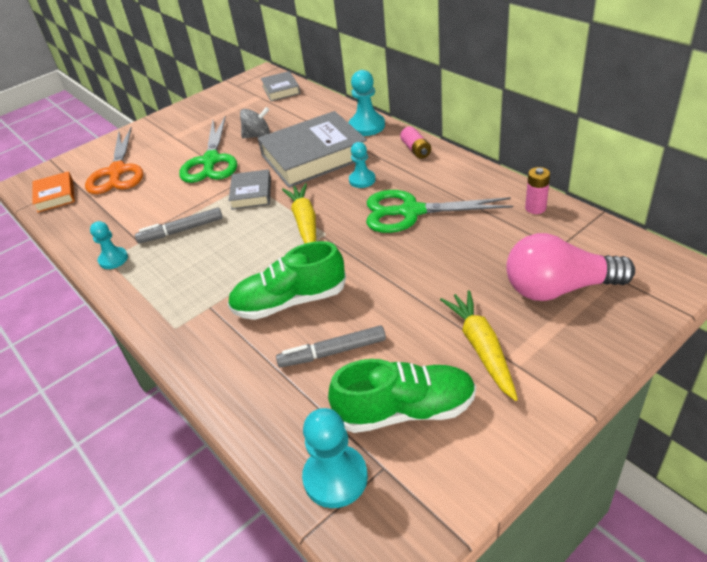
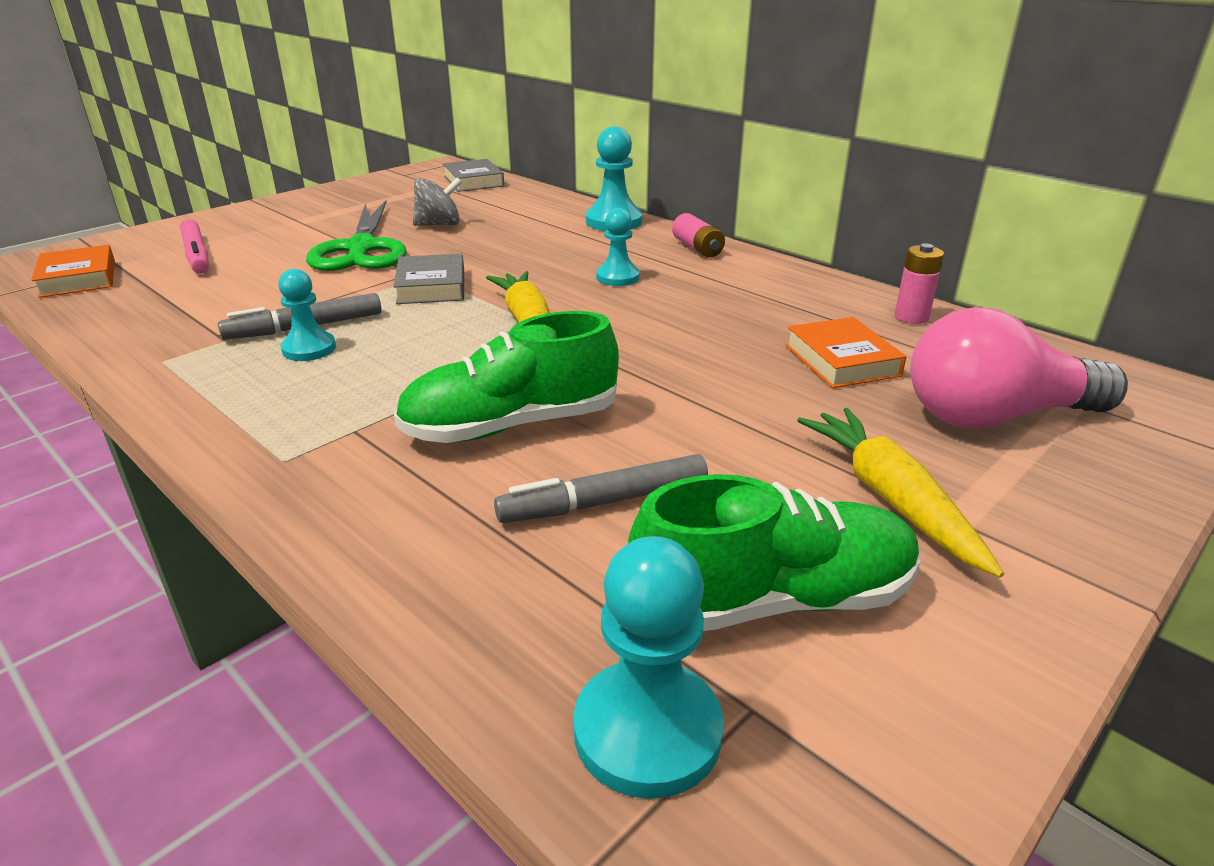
camera: 10 degrees left, 10 degrees down
orange scissors [85,127,143,194] -> pink marker [180,219,209,273]
turquoise pawn [90,221,128,269] -> turquoise pawn moved to [278,269,336,361]
grey book [258,111,369,188] -> none
green scissors [366,190,513,233] -> none
none -> orange book [785,317,906,388]

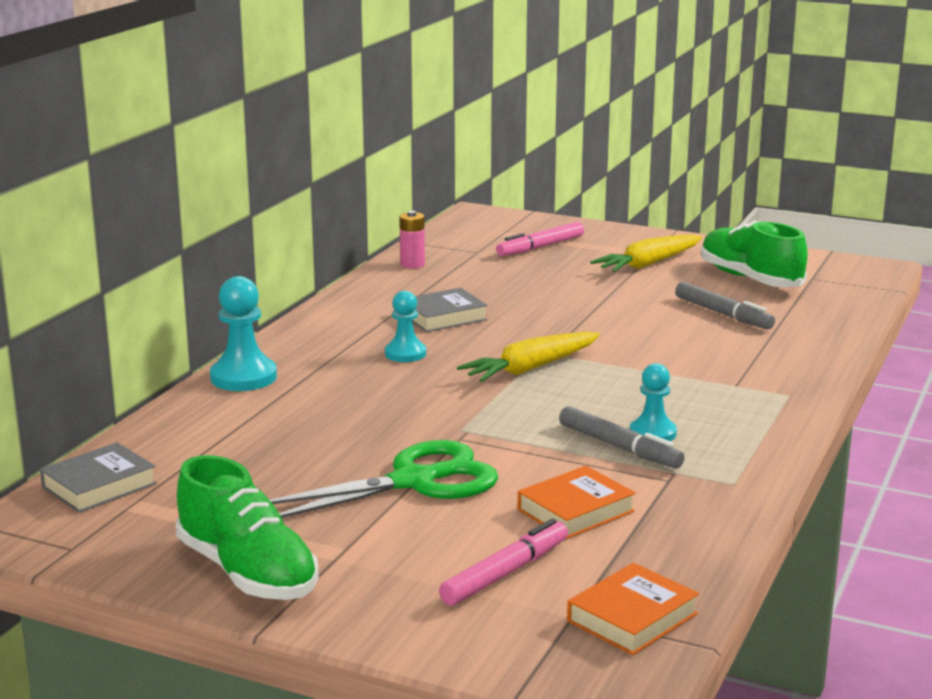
camera: 110 degrees left, 10 degrees down
grey book [393,254,464,304] -> grey book moved to [412,288,488,332]
green shoe [394,311,619,443] -> green shoe moved to [176,455,319,600]
grey spinning top [413,177,462,226] -> none
turquoise pawn [573,536,724,799] -> none
pink battery [672,213,725,257] -> none
orange book [785,317,906,388] -> orange book moved to [518,466,636,539]
pink light bulb [910,307,1128,428] -> pink marker [496,222,584,256]

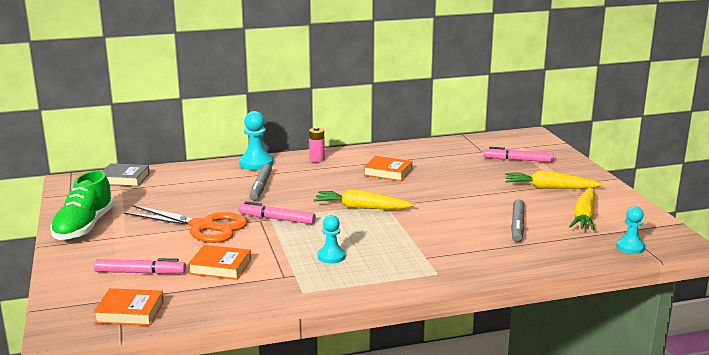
camera: 50 degrees right, 0 degrees up
green scissors [270,440,498,518] -> orange scissors [123,205,248,243]
turquoise pawn [385,291,426,362] -> turquoise pawn moved to [616,206,645,254]
pink battery [399,211,425,269] -> pink battery moved to [309,127,325,162]
grey book [412,288,488,332] -> orange book [364,156,412,181]
grey marker [559,406,685,468] -> grey marker moved to [250,164,272,200]
green shoe [701,221,808,287] -> yellow carrot [569,187,595,231]
none -> pink marker [239,201,316,224]

